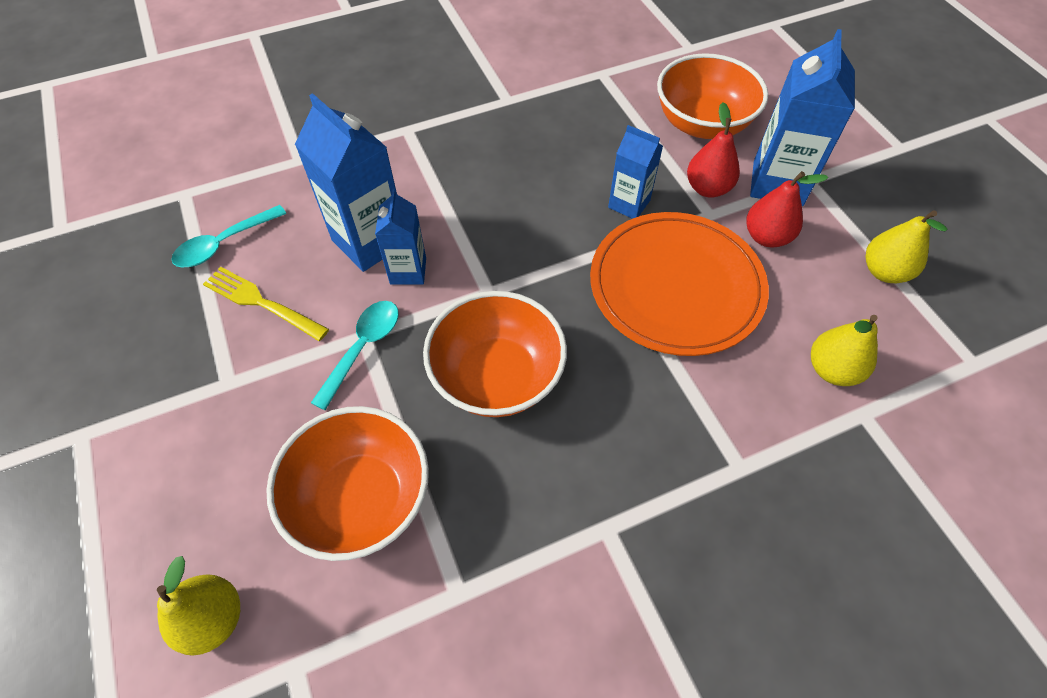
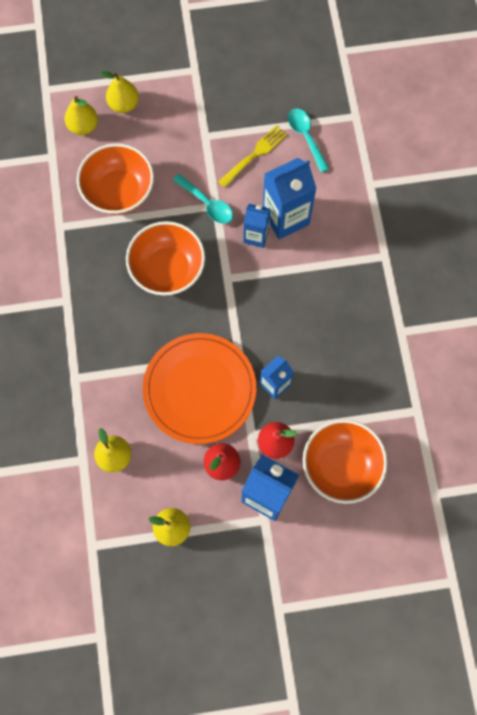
camera: 105 degrees right, 15 degrees up
none -> yellow pear [100,71,139,113]

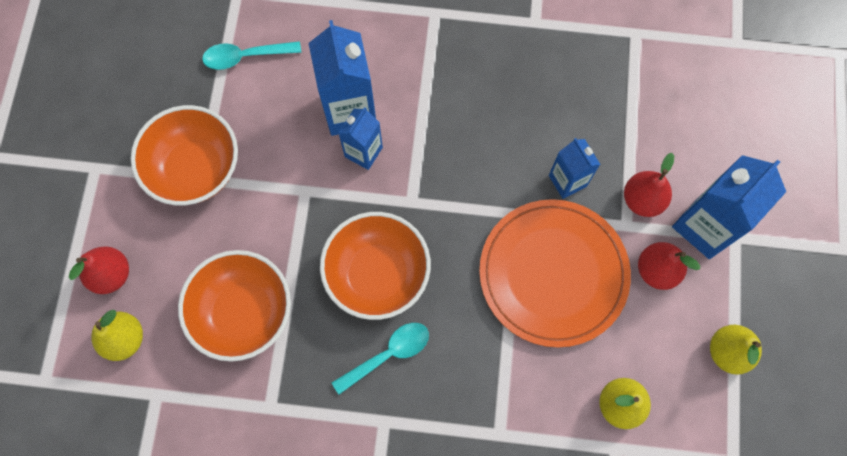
camera: 75 degrees left, 0 degrees up
yellow pear [100,71,139,113] -> red pear [69,246,129,294]
turquoise spoon [173,174,233,224] -> turquoise spoon moved to [332,323,429,395]
yellow fork [218,125,288,188] -> none
orange bowl [303,419,388,504] -> orange bowl moved to [131,105,238,206]

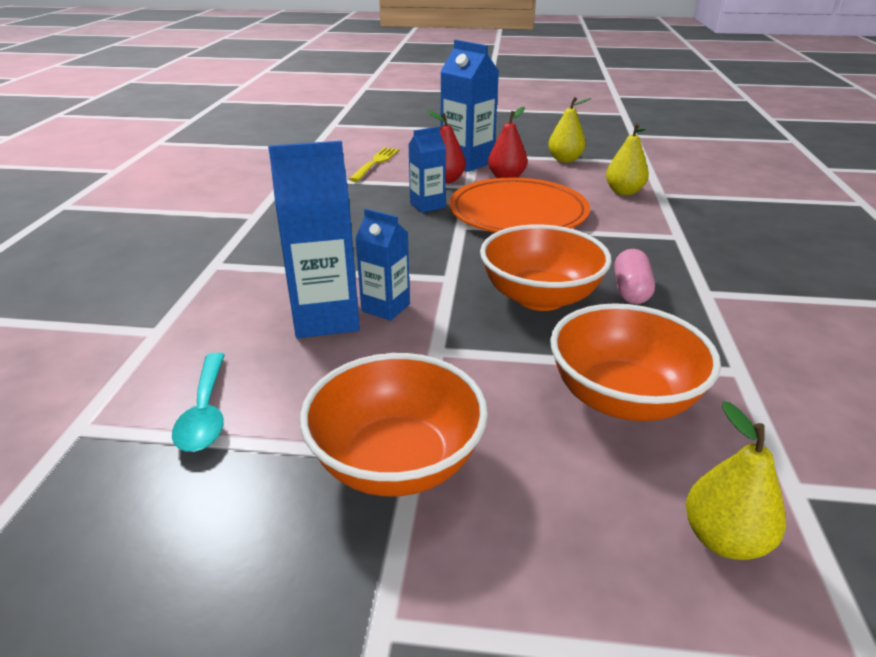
camera: 90 degrees left, 40 degrees down
red pear [69,246,129,294] -> none
turquoise spoon [332,323,429,395] -> pink capsule [614,249,655,304]
none -> yellow fork [349,147,399,182]

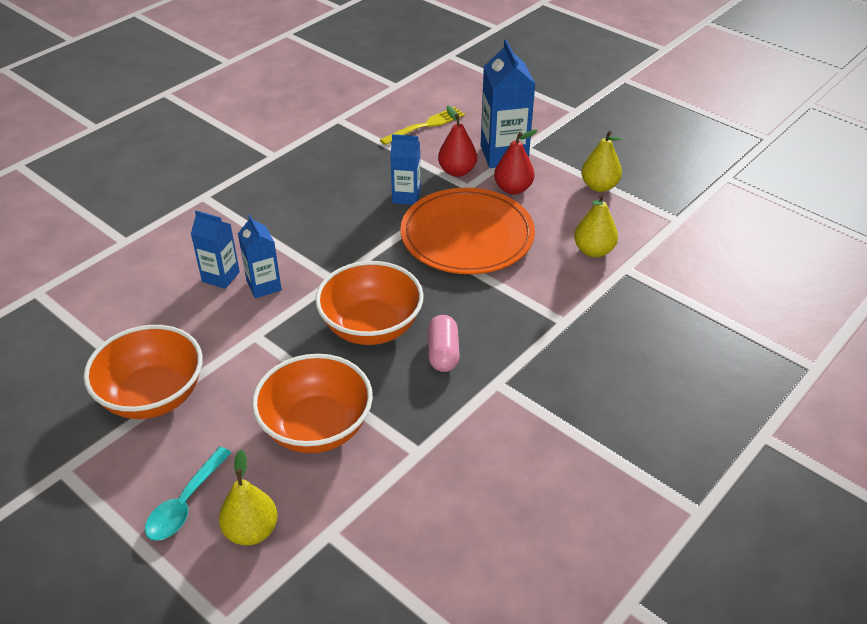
camera: 35 degrees right, 10 degrees up
turquoise spoon [172,352,225,452] -> turquoise spoon moved to [145,447,232,541]
blue carton [268,141,360,338] -> blue carton [191,211,240,289], size x0.59
pink capsule [614,249,655,304] -> pink capsule turned 45 degrees counterclockwise [428,315,460,372]

